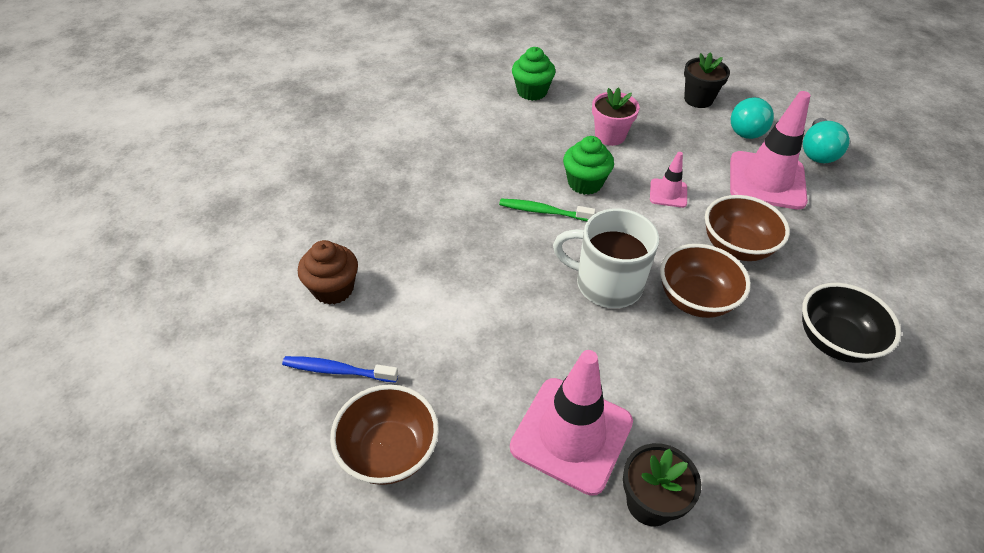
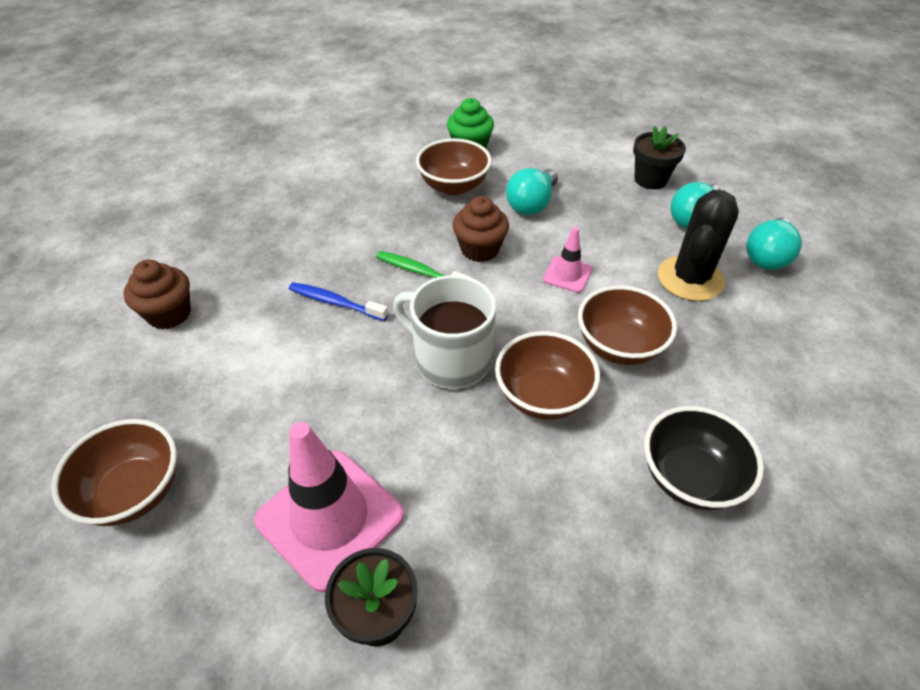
camera: 15 degrees right, 0 degrees up
blue toothbrush [282,356,398,383] -> blue toothbrush moved to [289,282,388,321]
green cupcake [563,136,614,195] -> brown cupcake [453,196,509,262]
pink flower pot [592,87,640,146] -> turquoise light bulb [506,168,558,215]
pink traffic cone [730,91,810,210] -> black cactus [658,190,739,301]
none -> brown bowl [416,138,492,195]

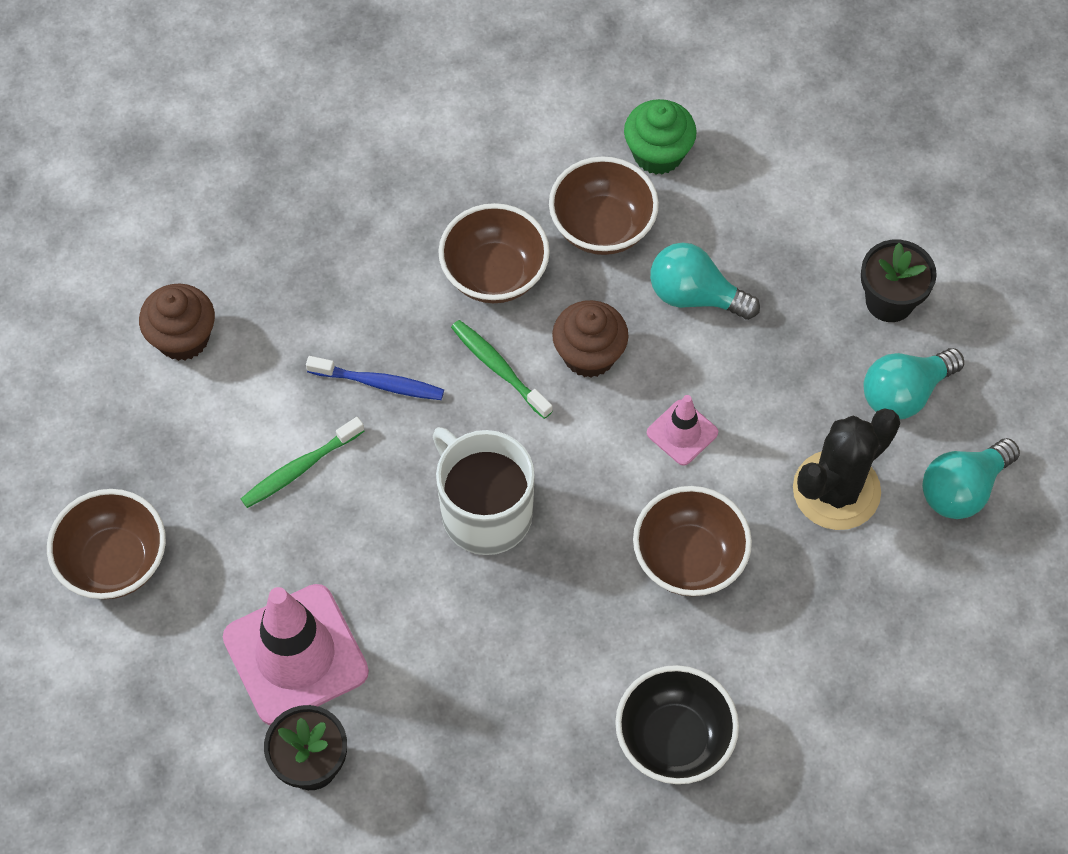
camera: 20 degrees right, 15 degrees up
blue toothbrush [289,282,388,321] -> blue toothbrush turned 150 degrees clockwise [306,356,444,400]
brown bowl [495,331,600,420] -> brown bowl moved to [438,203,550,303]
turquoise light bulb [506,168,558,215] -> turquoise light bulb turned 60 degrees clockwise [650,242,760,320]
none -> green toothbrush [241,417,364,508]

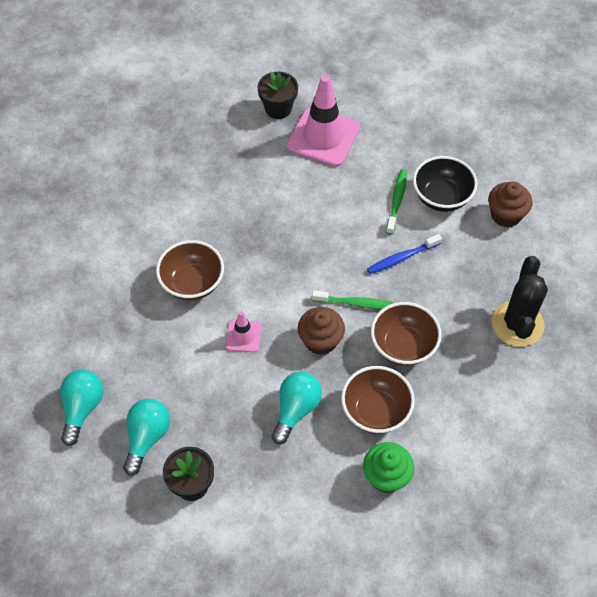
camera: 140 degrees right, 5 degrees down
brown bowl [47,489,166,599] -> none
white mug [433,427,535,555] -> none
black bowl [615,665,739,784] -> black bowl moved to [413,156,478,212]
turquoise light bulb [650,242,760,320] -> turquoise light bulb turned 45 degrees counterclockwise [272,372,322,444]
black cactus [793,408,900,530] -> black cactus moved to [492,256,548,347]

